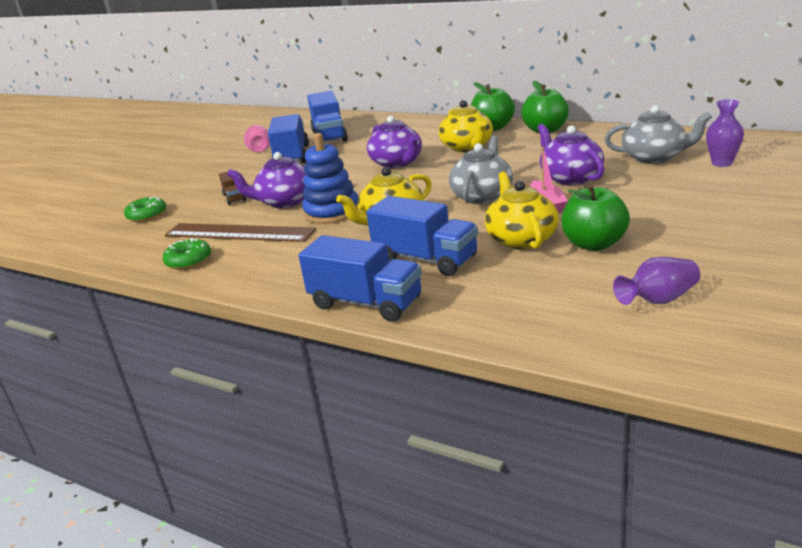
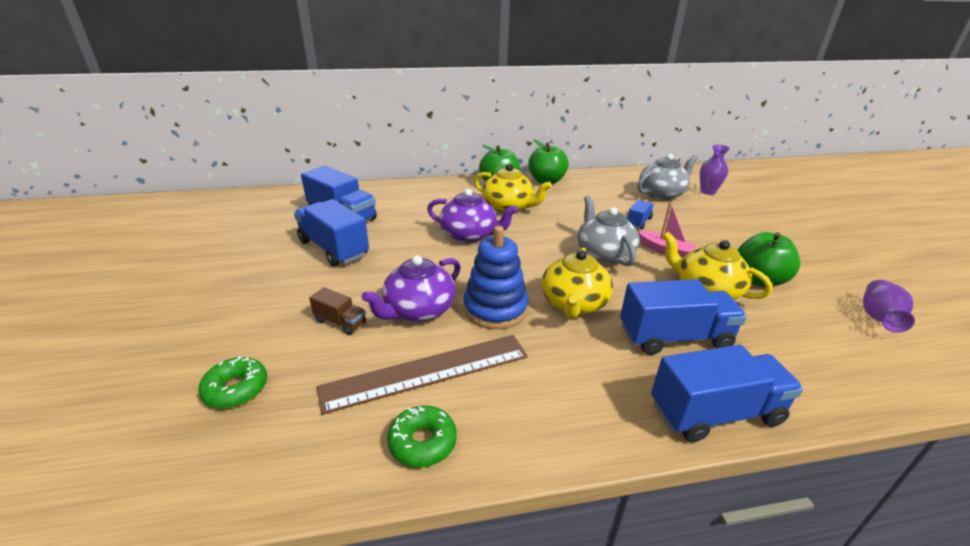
camera: 45 degrees left, 5 degrees up
pink vase [244,125,270,152] -> none
purple teapot [537,124,604,185] -> blue truck [627,200,654,229]

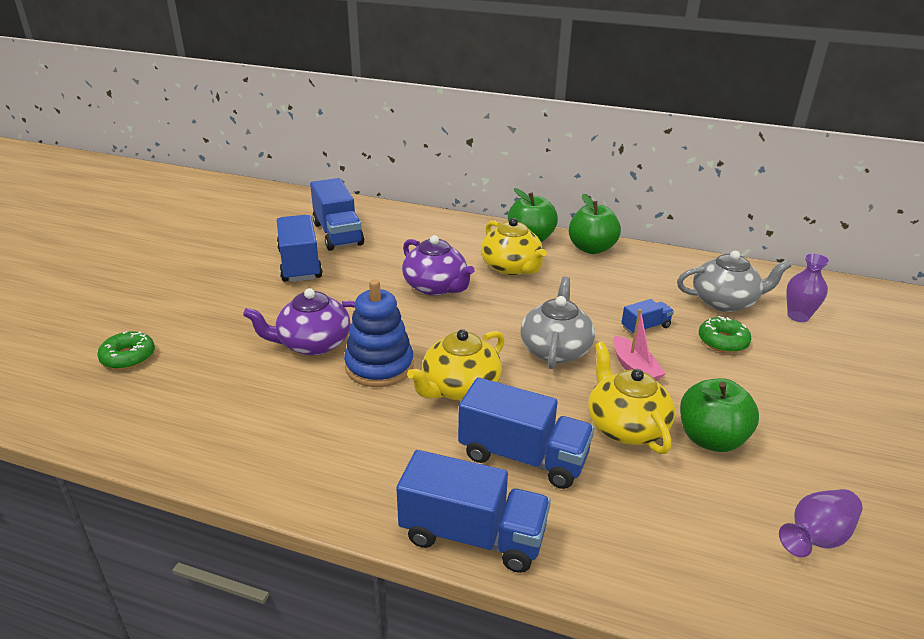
camera: 30 degrees right, 0 degrees up
brown truck [309,287,366,335] -> none
brown ruler [317,335,528,415] -> none
green donut [387,405,457,467] -> green donut moved to [699,316,751,353]

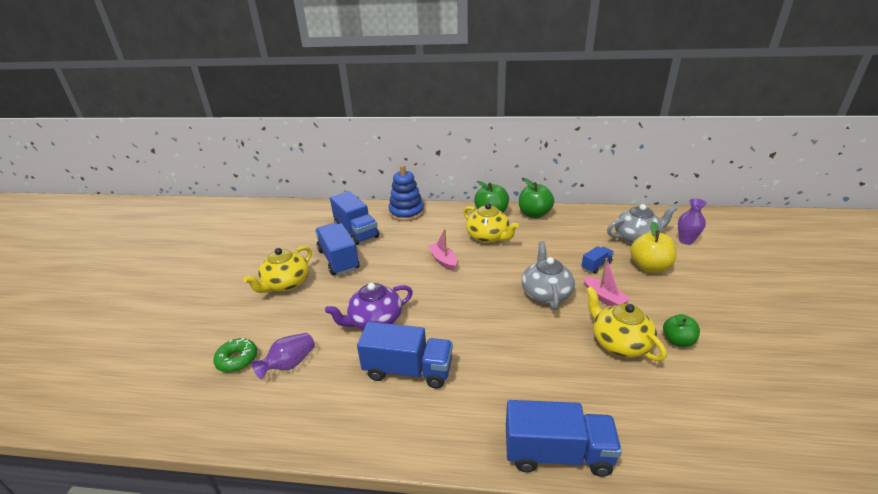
camera: 10 degrees left, 0 degrees up
blue stacking toy [344,279,414,387] -> blue stacking toy moved to [389,165,424,221]
purple teapot [402,235,474,296] -> pink boat [428,229,457,271]
yellow teapot [407,329,505,401] -> yellow teapot moved to [243,246,312,293]
blue truck [458,377,594,489] -> blue truck moved to [357,322,453,389]
green apple [680,378,759,452] -> green apple [663,314,700,347], size x0.64
green donut [699,316,751,353] -> yellow apple [630,222,677,273]
purple vase [779,489,863,557] -> purple vase moved to [251,333,315,379]

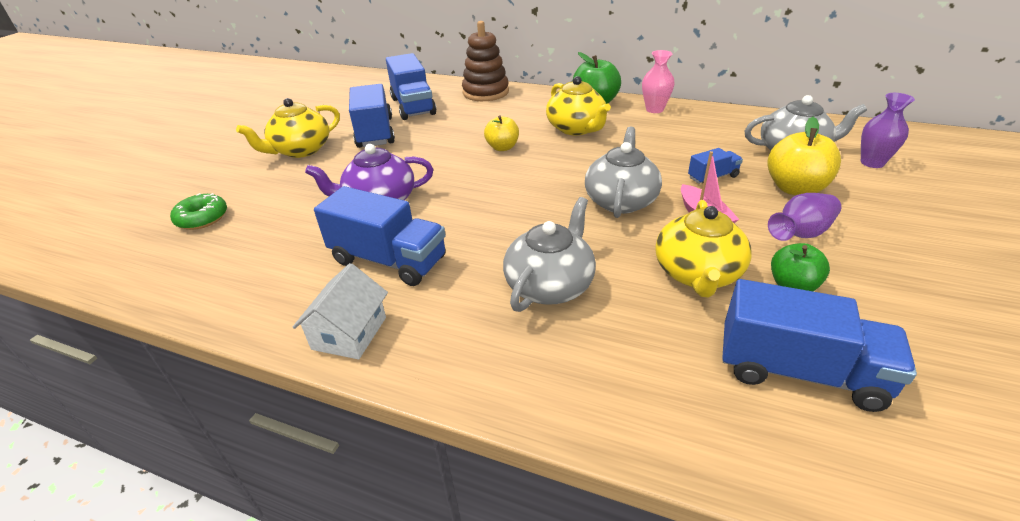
camera: 15 degrees right, 5 degrees up
purple vase [251,333,315,379] -> purple vase moved to [768,193,841,241]
blue stacking toy [389,165,424,221] -> brown stacking toy [462,21,509,101]
pink boat [428,229,457,271] -> yellow apple [484,116,519,151]
blue truck [506,400,622,477] -> blue truck moved to [722,279,917,412]
green apple [519,178,554,218] -> pink vase [642,50,675,113]
yellow teapot [586,286,667,361] -> yellow teapot turned 150 degrees counterclockwise [655,200,752,298]
none -> white house [293,263,388,359]
none -> grey teapot [503,197,596,312]

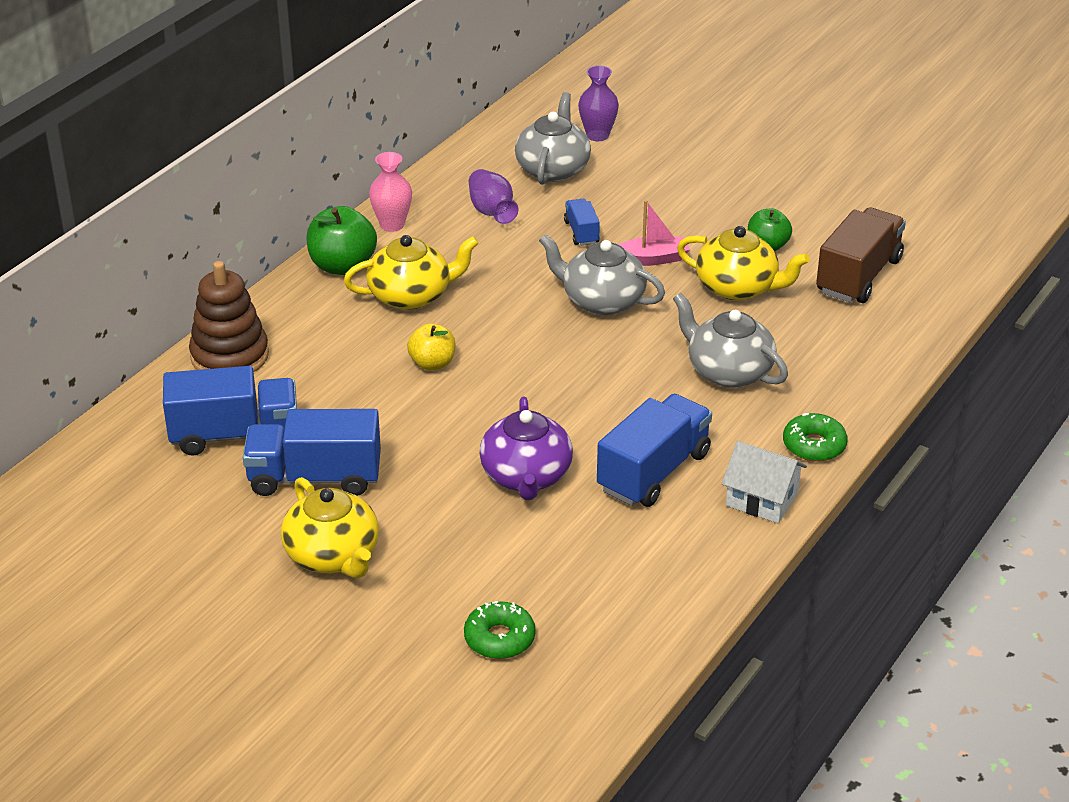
camera: 80 degrees left, 0 degrees up
blue truck [722,279,917,412] -> brown truck [816,207,906,303]
yellow apple [767,117,841,195] -> none
purple vase [768,193,841,241] -> purple vase moved to [469,169,518,224]
none -> green donut [783,413,848,462]

